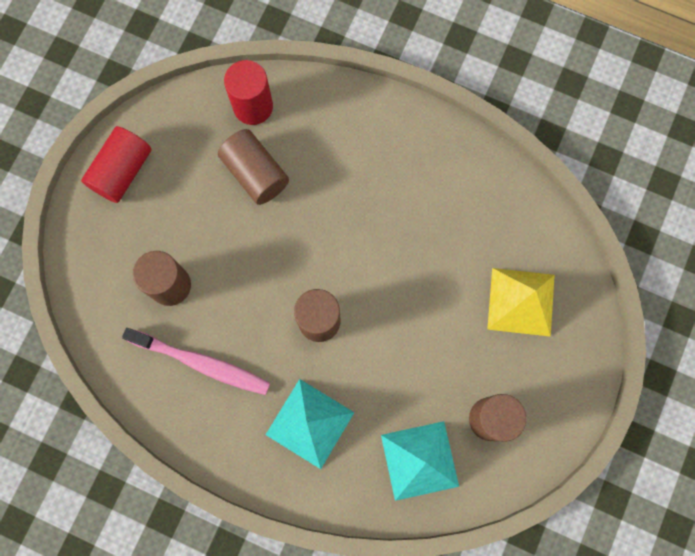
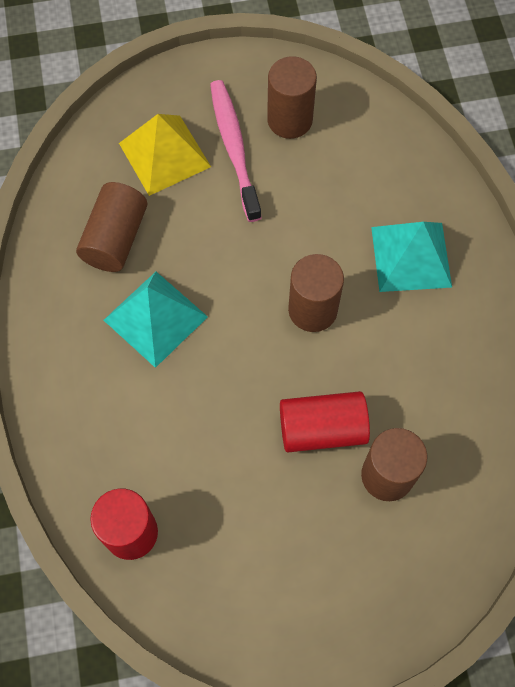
camera: 125 degrees left, 10 degrees down
red cylinder [81,126,152,203] -> red cylinder moved to [280,391,370,452]
pink toothbrush [122,328,270,395] -> pink toothbrush moved to [210,80,262,222]
brown cylinder [218,129,289,205] -> brown cylinder moved to [76,182,147,272]
turquoise pyramid [381,421,459,501] -> turquoise pyramid moved to [104,272,208,368]

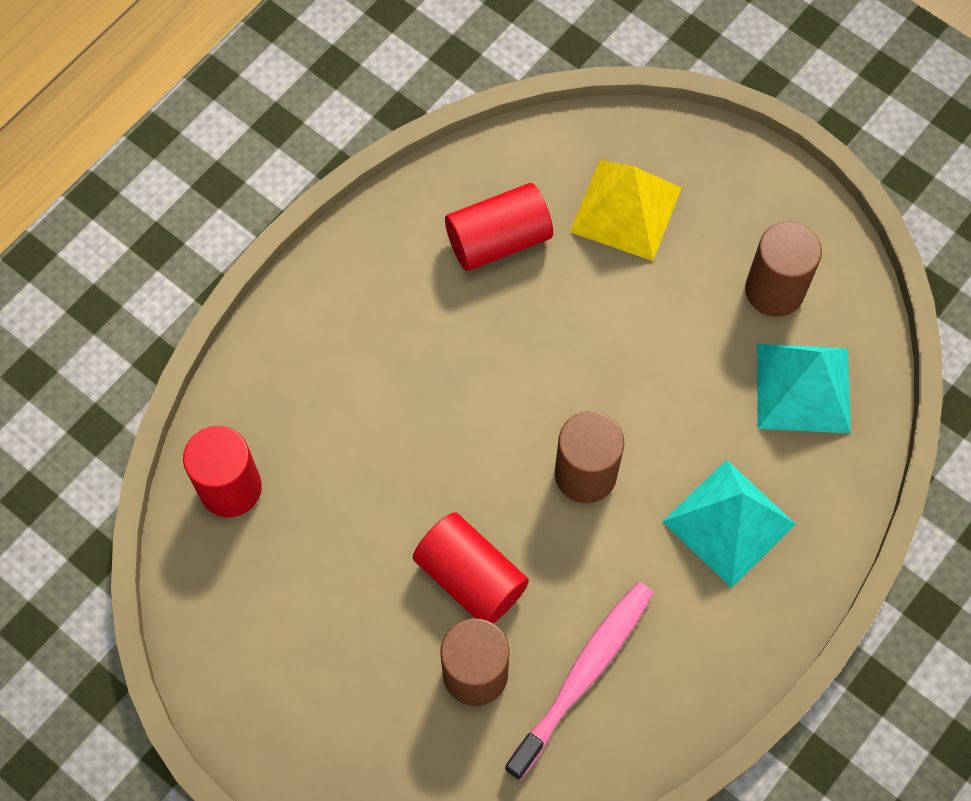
camera: 50 degrees right, 0 degrees up
brown cylinder [76,182,147,272] -> red cylinder [445,183,553,271]
turquoise pyramid [104,272,208,368] -> turquoise pyramid moved to [757,344,851,433]
pink toothbrush [210,80,262,222] -> pink toothbrush moved to [504,582,653,780]

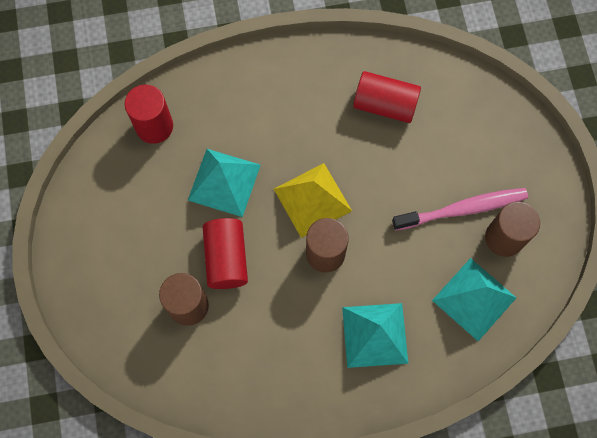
camera: 40 degrees right, 5 degrees up
pink toothbrush [504,582,653,780] -> pink toothbrush moved to [392,188,528,231]
yellow pyramid [570,160,682,261] -> yellow pyramid moved to [274,163,352,238]
none -> turquoise pyramid [188,149,261,217]

